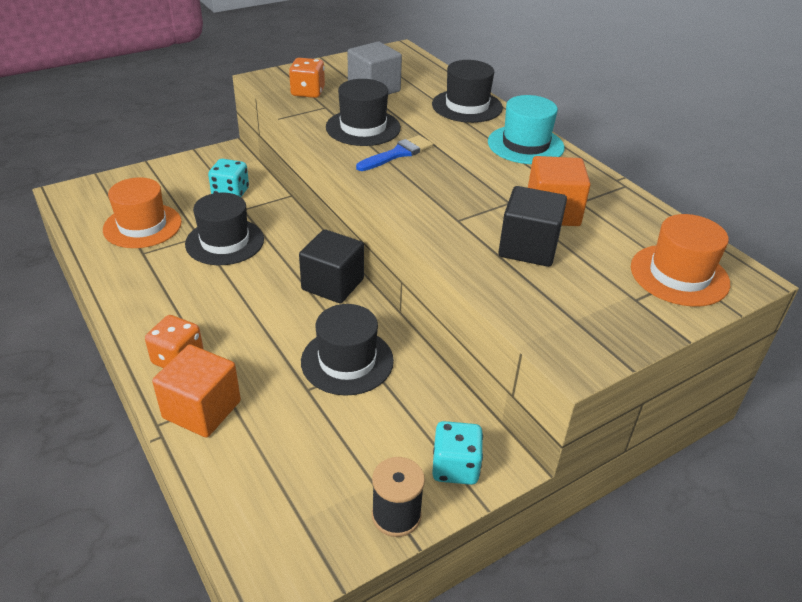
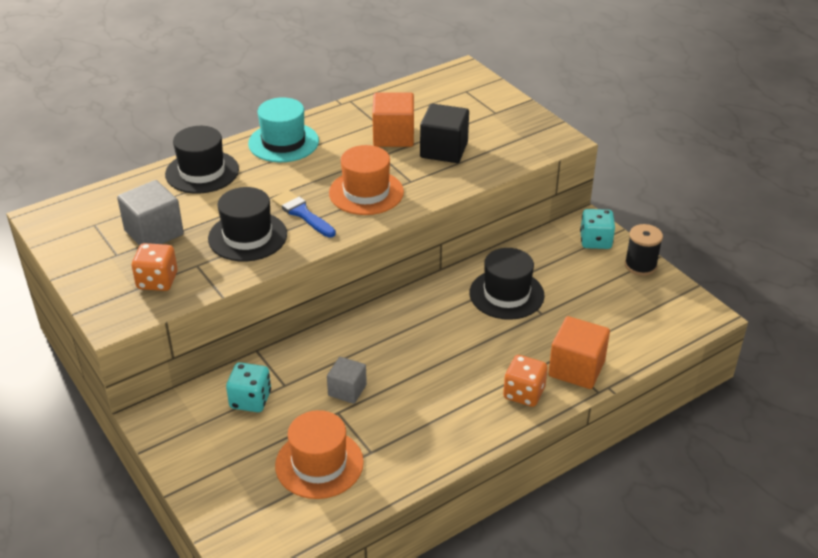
camera: 90 degrees left, 0 degrees up
black hat [185,193,264,265] -> grey cube [327,357,367,404]
black cube [299,229,364,303] -> none
orange hat [631,214,730,307] -> orange hat moved to [329,145,404,215]

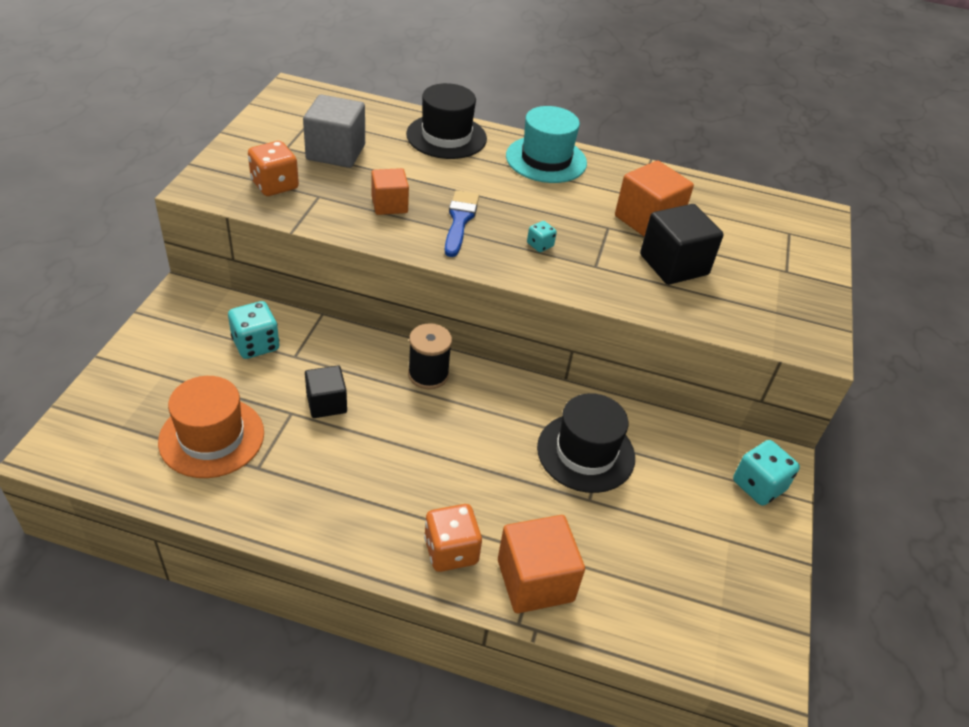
camera: 45 degrees right, 5 degrees up
black hat [208,187,287,261] -> orange cube [371,168,409,215]
grey cube [327,357,367,404] -> black cube [305,365,347,418]
orange hat [329,145,404,215] -> turquoise dice [527,221,557,252]
black spool [625,224,663,276] -> black spool moved to [408,323,452,390]

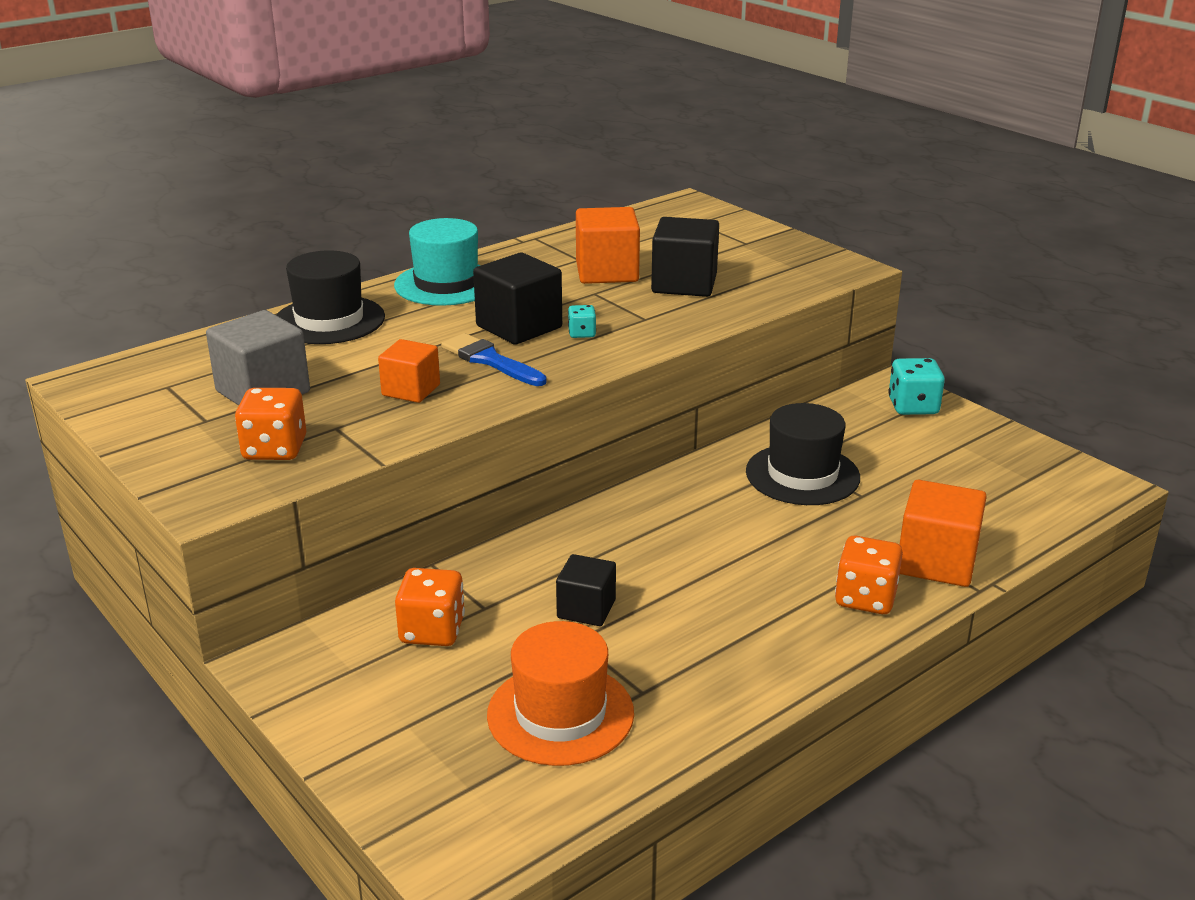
camera: 50 degrees left, 15 degrees down
turquoise dice [228,301,279,359] -> orange dice [395,568,465,646]
black spool [408,323,452,390] -> none
none -> black cube [473,253,562,345]

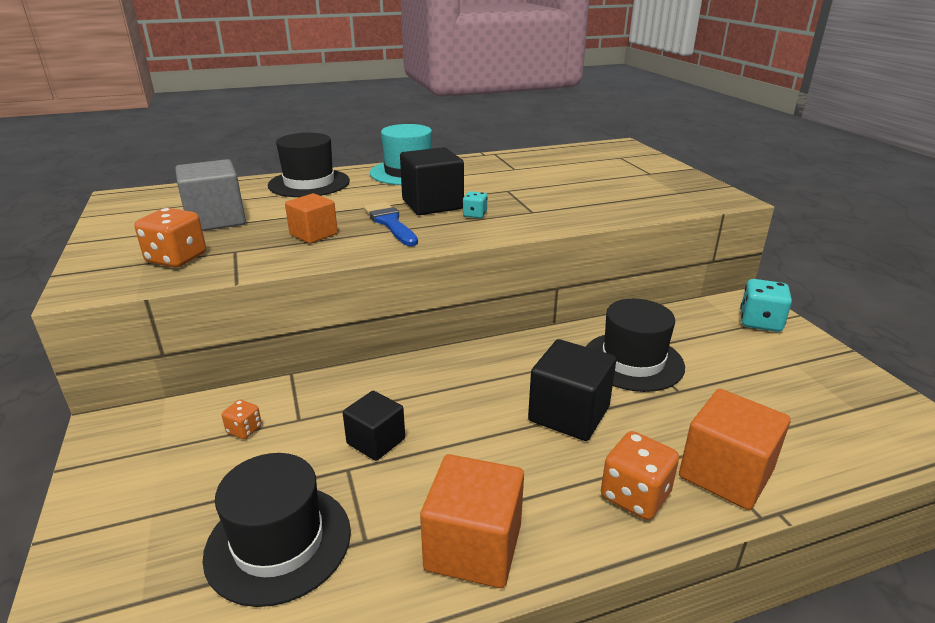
camera: 20 degrees right, 0 degrees up
orange dice [395,568,465,646] -> orange dice [222,400,262,439], size x0.54
orange hat [487,621,634,766] -> black hat [202,453,351,607]
orange cube [576,207,640,284] -> orange cube moved to [420,454,524,588]
black cube [651,217,719,297] -> black cube moved to [528,339,616,441]

